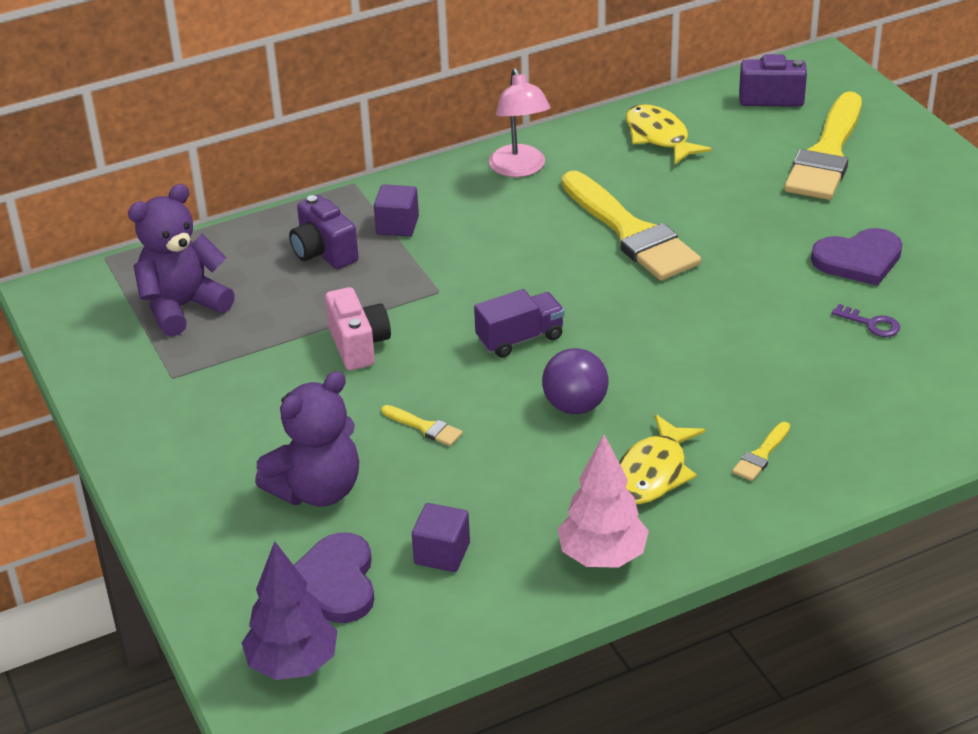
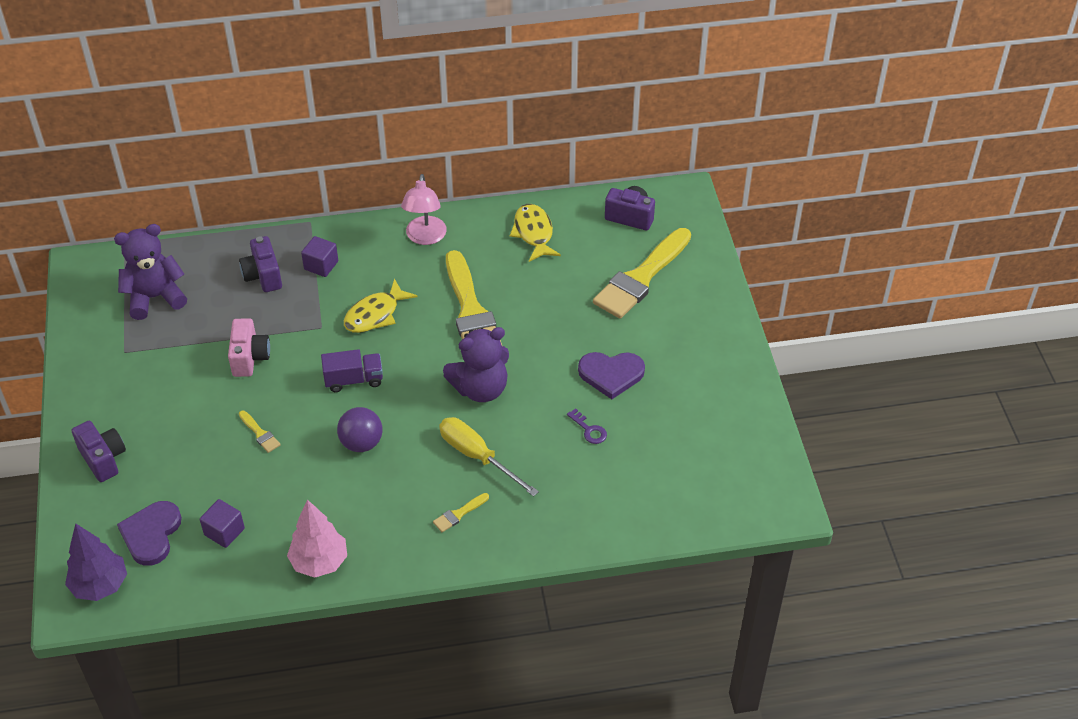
camera: 15 degrees right, 10 degrees up
purple teddy bear [255,371,359,506] -> purple teddy bear moved to [443,327,509,402]
yellow fish [619,414,705,504] -> yellow fish moved to [344,279,418,333]
none -> purple camera [72,421,126,482]
none -> yellow screwdriver [439,417,539,497]

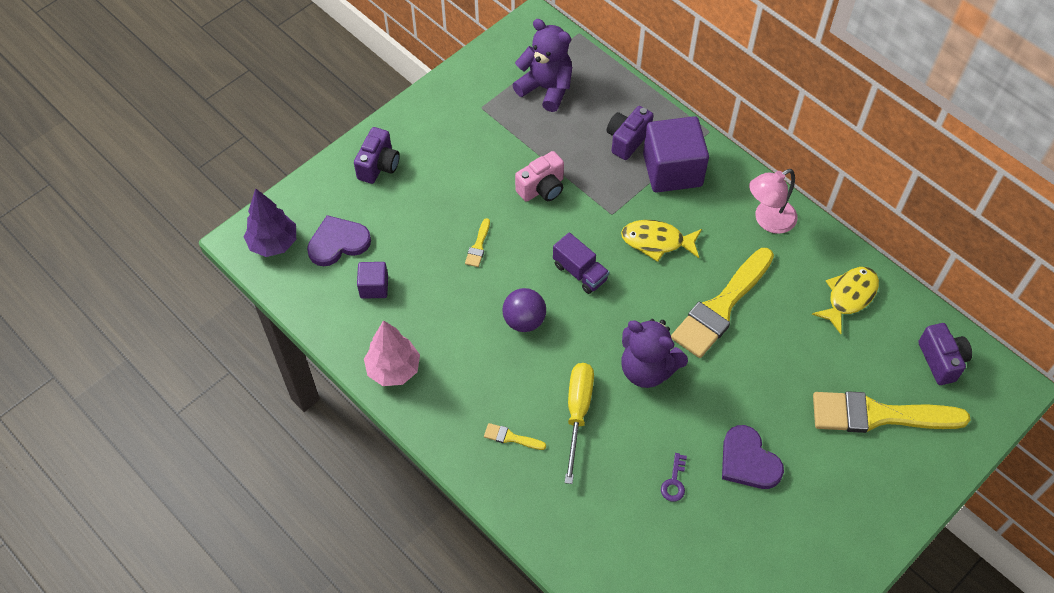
camera: 55 degrees right, 10 degrees up
purple cube [301,236,338,277] -> purple cube [643,116,709,192], size x2.00

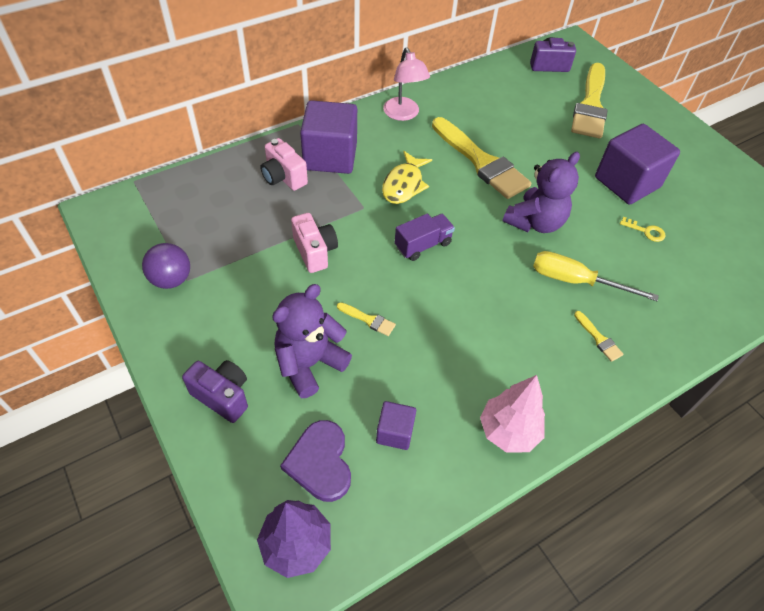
camera: 80 degrees left, 5 degrees down
yellow brush [484,423,546,450] -> yellow brush turned 60 degrees counterclockwise [574,311,624,362]
purple ball [502,288,546,332] -> purple ball moved to [142,243,190,289]
purple teddy bear [513,19,572,112] -> purple teddy bear moved to [272,284,352,398]
purple camera [607,106,653,160] -> pink camera [260,138,308,191]
purple key [661,453,687,501] -> yellow key [620,217,665,242]
purple heart [722,425,784,489] -> purple cube [595,124,680,205]
yellow fish [812,267,879,334] -> none

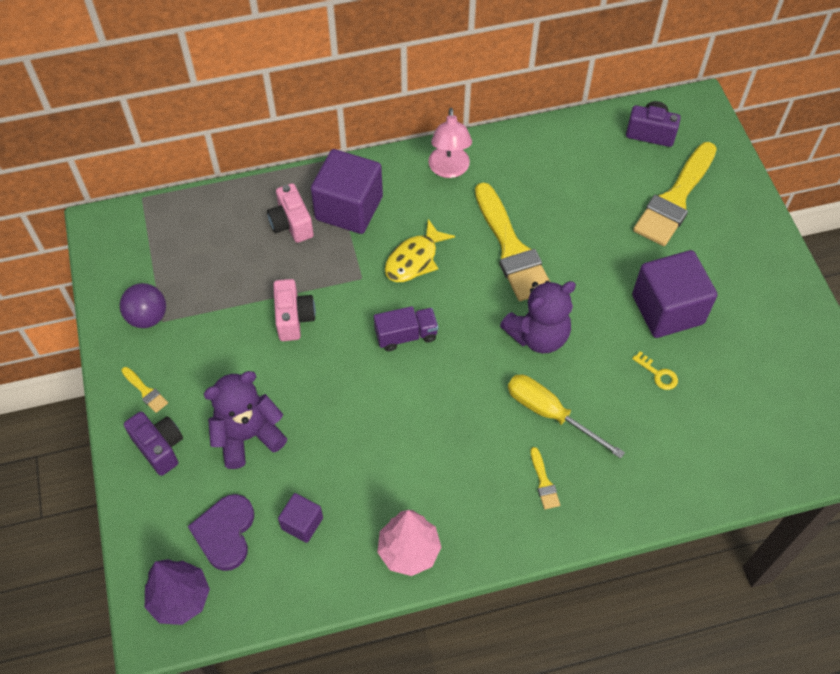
camera: 20 degrees right, 5 degrees up
yellow brush [337,302,396,336] -> yellow brush moved to [121,367,168,413]

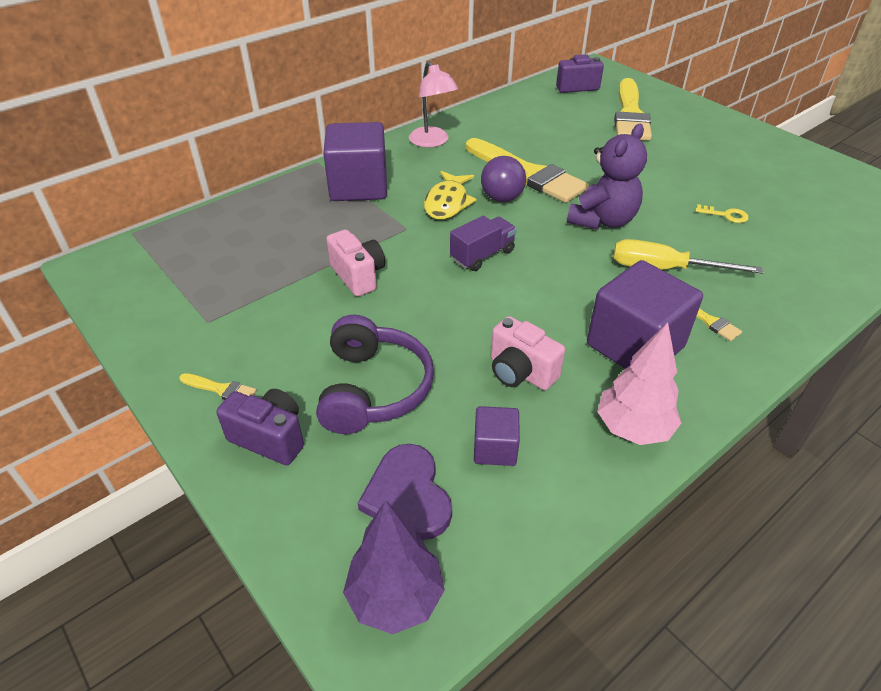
camera: 25 degrees left, 15 degrees down
purple ball [120,283,166,328] -> purple ball moved to [481,156,526,202]
purple teddy bear [204,371,287,469] -> purple headphones [316,315,434,434]
pink camera [267,183,314,243] -> pink camera moved to [491,316,565,390]
purple cube [632,250,718,338] -> purple cube moved to [587,260,703,369]

